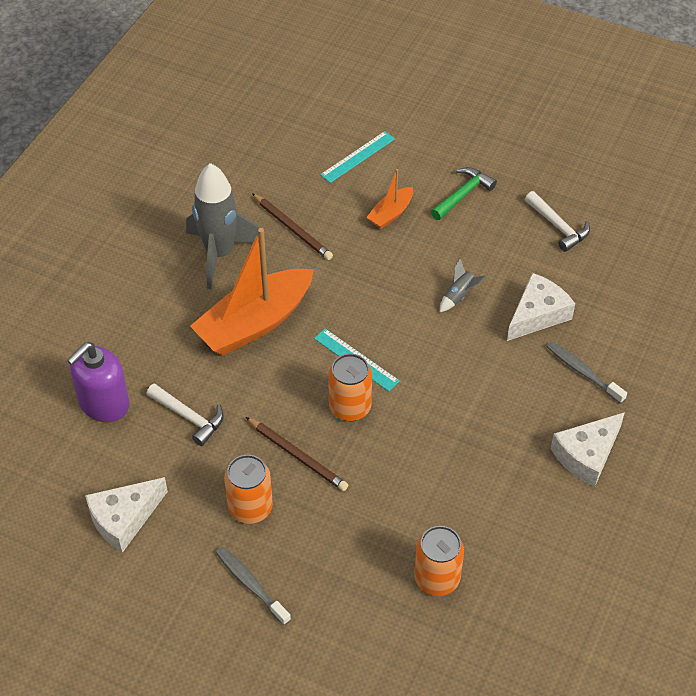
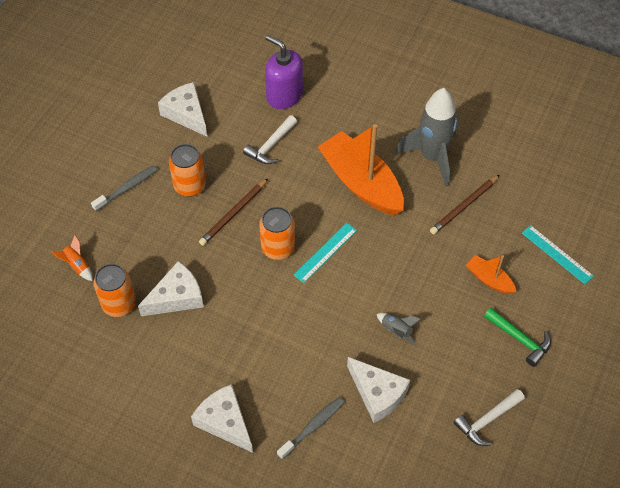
camera: 90 degrees right, 5 degrees up
none -> orange rocket [51,235,93,281]
none -> white cheese [138,261,204,316]

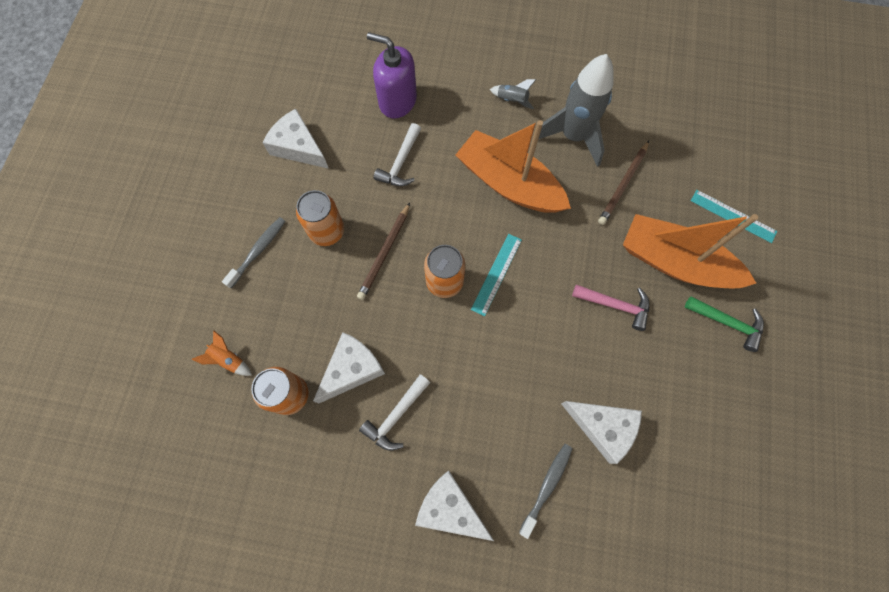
camera: 15 degrees left, 15 degrees up
grey rocket [377,313,421,345] -> grey rocket moved to [490,79,536,109]
white hammer [454,389,525,446] -> white hammer moved to [359,374,430,451]
orange boat [466,255,516,294] -> orange boat [623,214,758,288], size x2.11
none -> pink hammer [572,285,649,331]

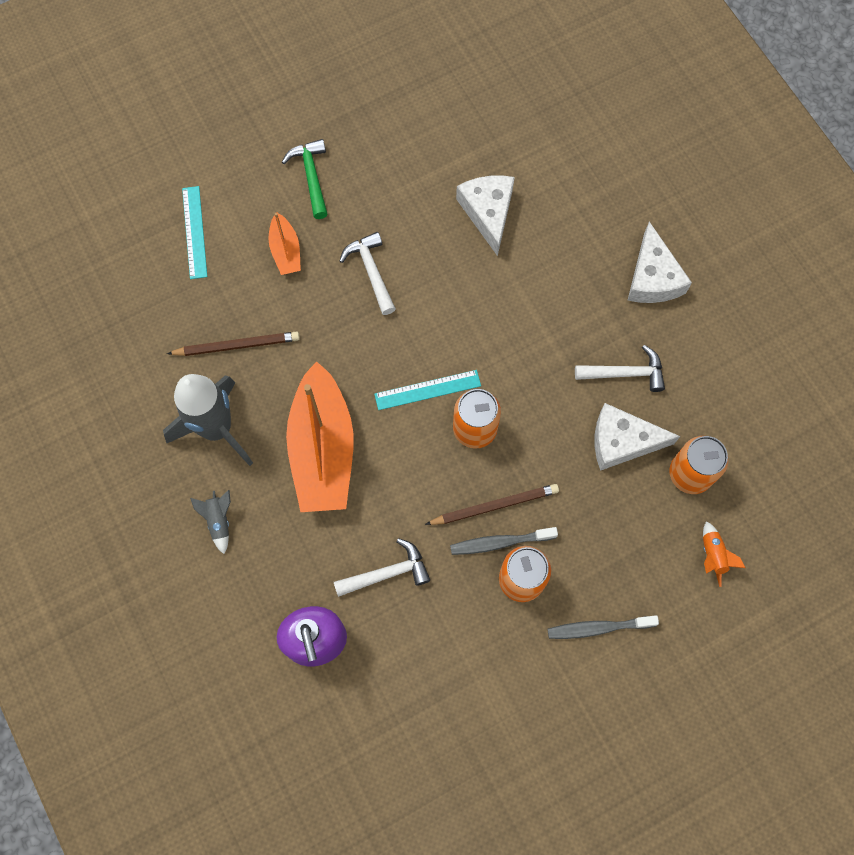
camera: 130 degrees left, 0 degrees up
white cheese [262,109,329,169] -> none
grey toothbrush [519,444,573,539] -> grey toothbrush moved to [450,527,558,555]
pink hammer [572,285,649,331] -> white hammer [340,232,396,315]
orange boat [623,214,758,288] -> orange boat [269,212,301,275], size x0.47

